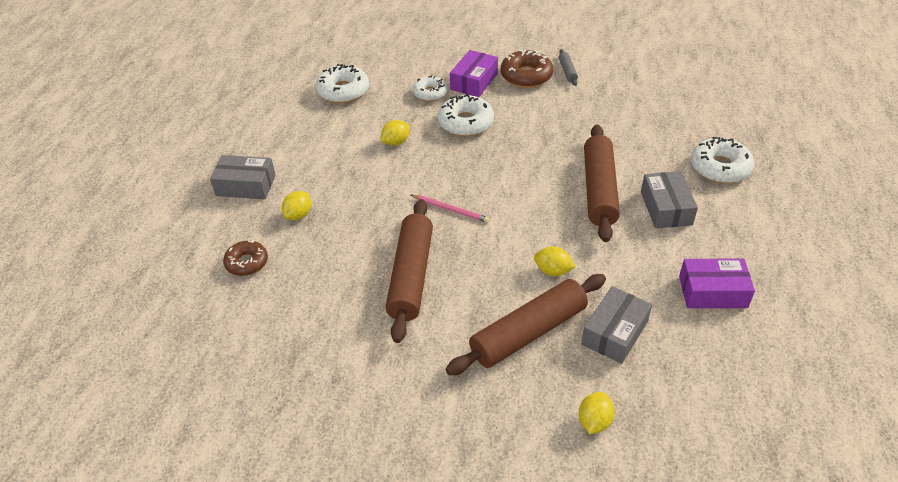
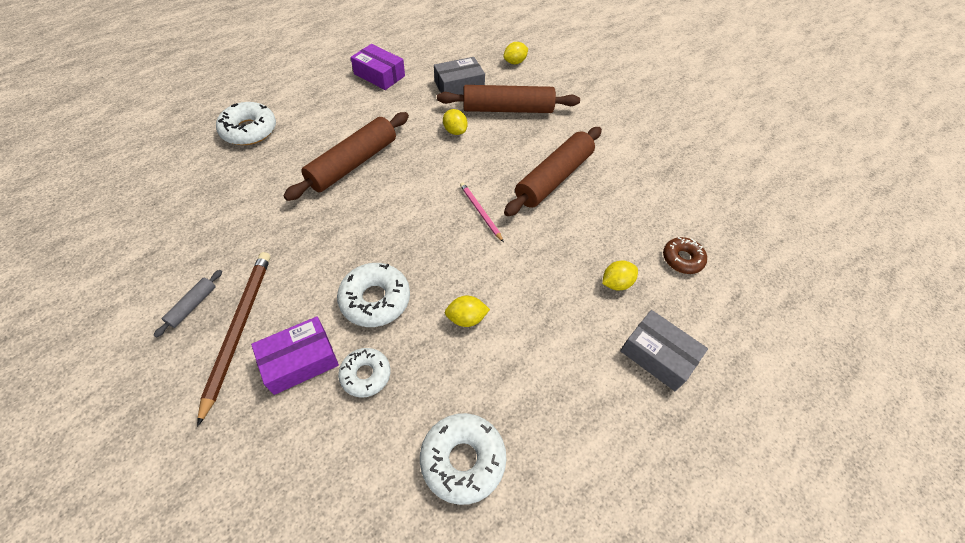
camera: 150 degrees left, 10 degrees up
brown donut [501,49,553,88] -> brown pencil [197,252,270,427]
grey box [641,171,698,228] -> none

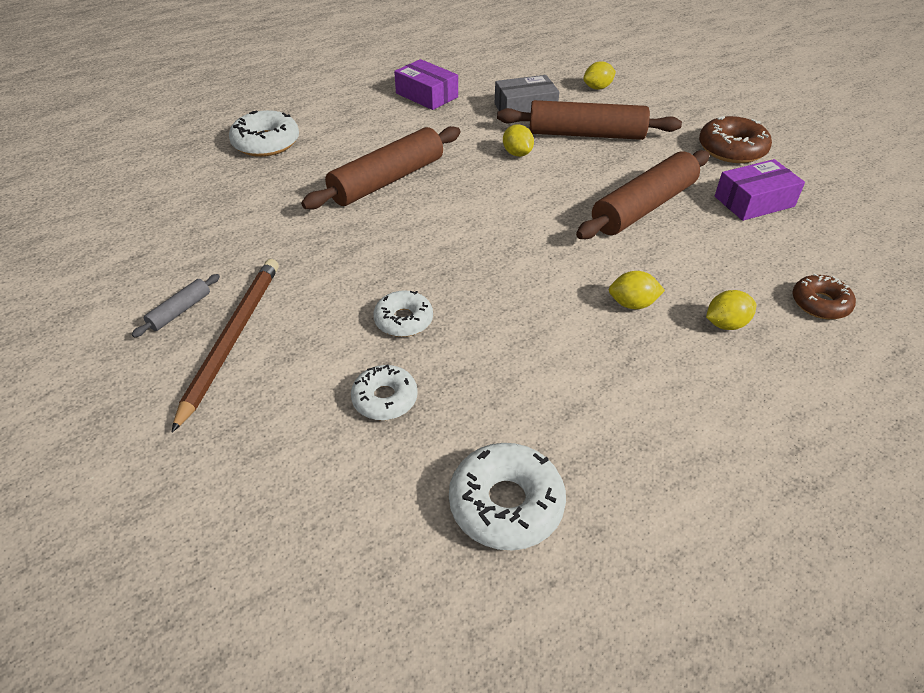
camera: 10 degrees right, 10 degrees down
purple box [251,316,339,395] -> purple box moved to [715,159,805,221]
white donut [337,263,410,327] -> white donut [373,290,433,337], size x0.65
yellow lemon [445,296,490,327] -> yellow lemon moved to [609,271,665,309]
pink pencil [460,182,504,242] -> none
grey box [620,310,708,391] -> none
none -> brown donut [699,116,772,163]

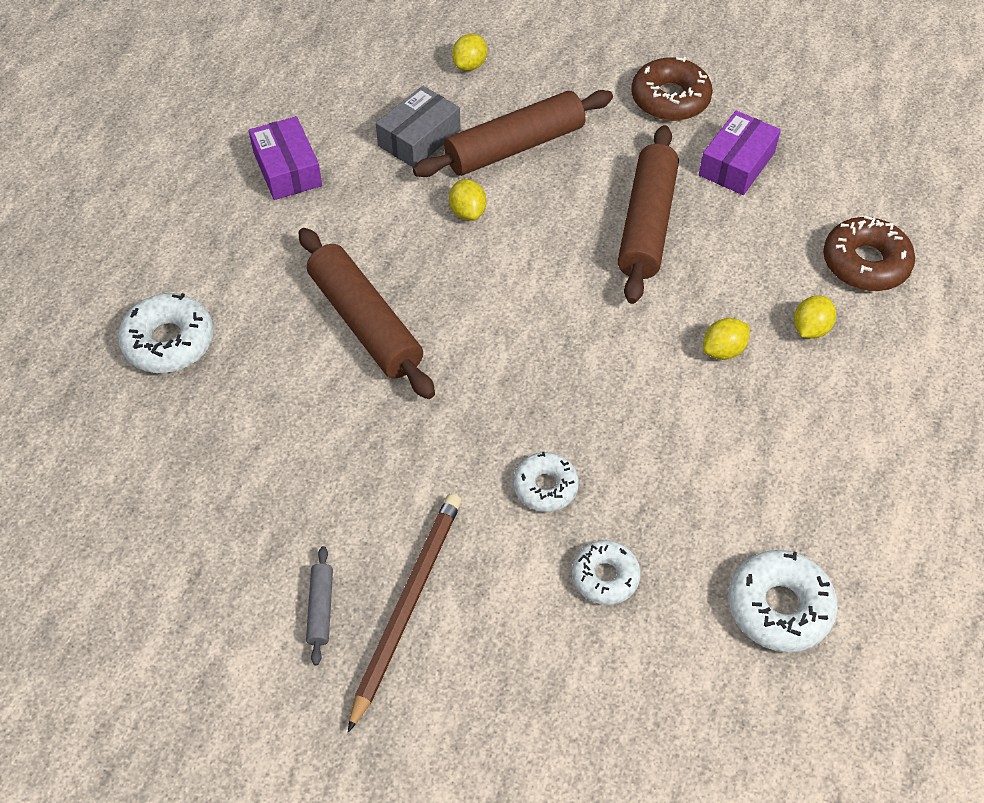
camera: 35 degrees left, 10 degrees up
brown pencil [171,259,279,433] -> brown pencil turned 45 degrees clockwise [348,494,461,732]
brown rolling pin [301,126,461,210] -> brown rolling pin turned 45 degrees counterclockwise [299,228,435,399]
purple box [394,59,458,110] -> purple box turned 60 degrees clockwise [249,116,322,200]
yellow lemon [503,124,534,157] -> yellow lemon turned 45 degrees clockwise [449,179,486,221]
brown donut [792,273,856,319] -> brown donut [823,216,915,291], size x1.53

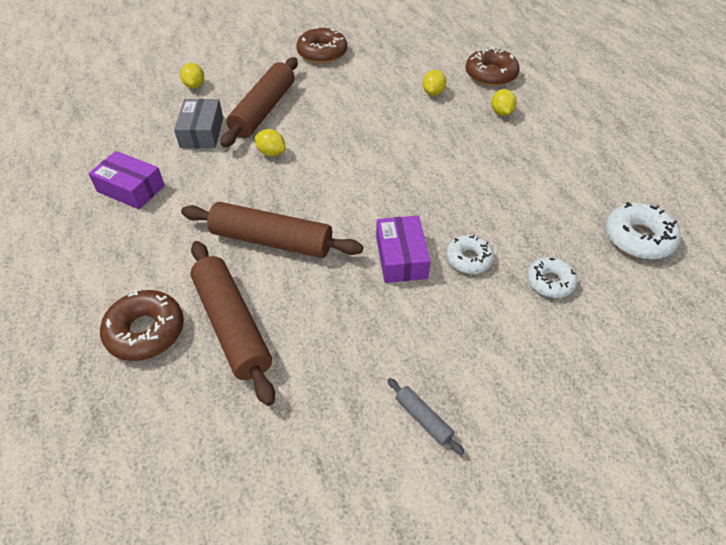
camera: 40 degrees left, 5 degrees down
white donut [118,293,214,373] -> brown donut [100,290,184,361]
brown pencil [348,494,461,732] -> none
brown rolling pin [618,125,679,304] -> brown rolling pin moved to [190,241,275,406]
purple box [699,111,781,195] -> purple box moved to [376,215,431,283]
yellow lemon [703,318,750,360] -> yellow lemon moved to [423,70,447,96]

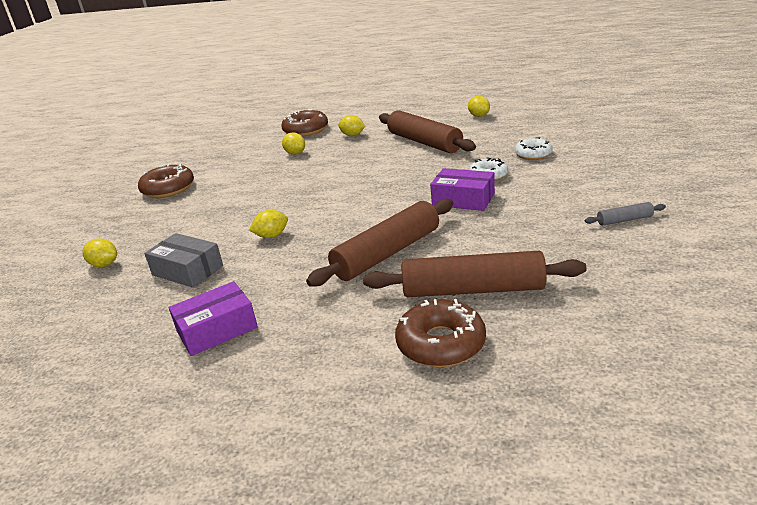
camera: 55 degrees left, 20 degrees down
brown rolling pin [221,57,298,147] -> brown rolling pin moved to [379,110,476,153]
white donut [605,202,680,260] -> none
none -> yellow lemon [468,96,490,117]

